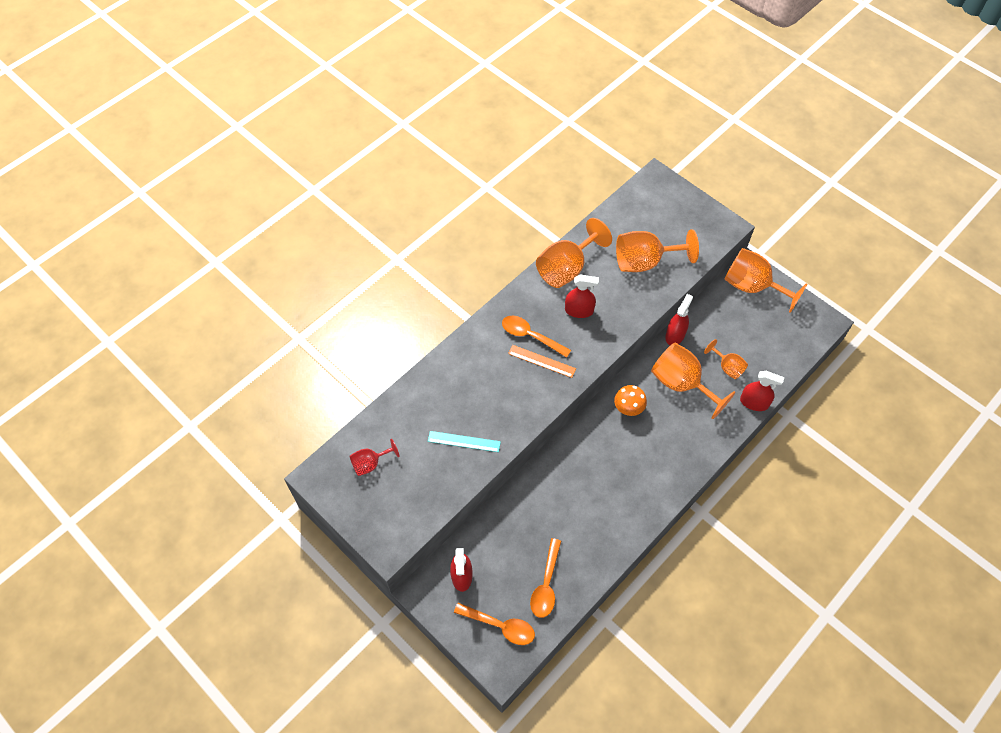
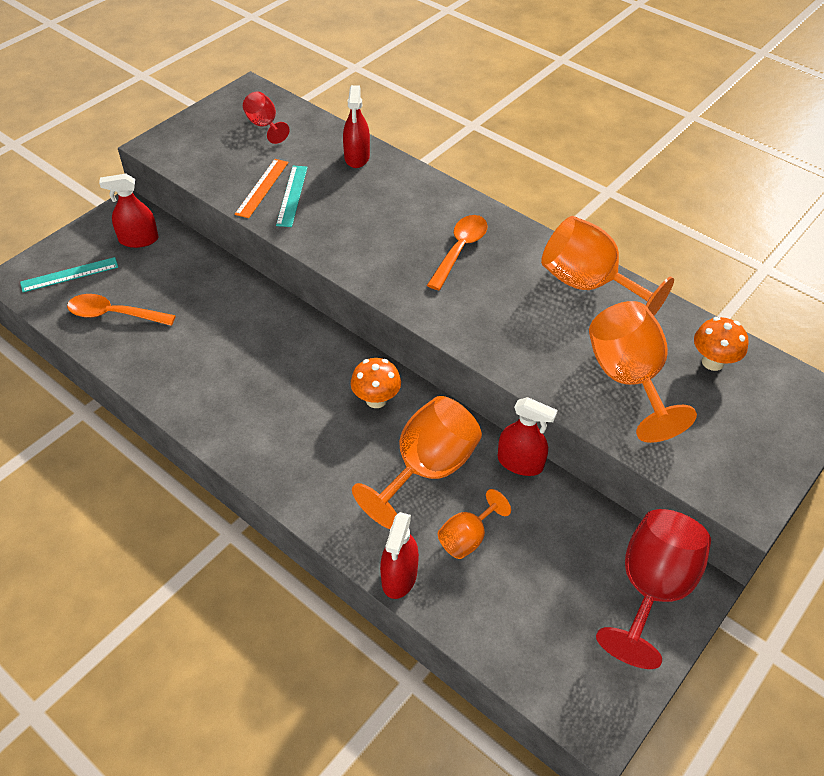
camera: 85 degrees right, 10 degrees down
orange spoon [454,603,535,645] -> turquoise ruler [20,257,118,292]
orange ruler [508,345,576,378] -> orange ruler moved to [235,159,289,218]
red spray bottle [565,274,599,318] -> red spray bottle moved to [343,85,370,168]
orange goblet [724,248,807,313] -> red goblet [596,509,711,669]
none -> orange mushroom [694,317,748,371]

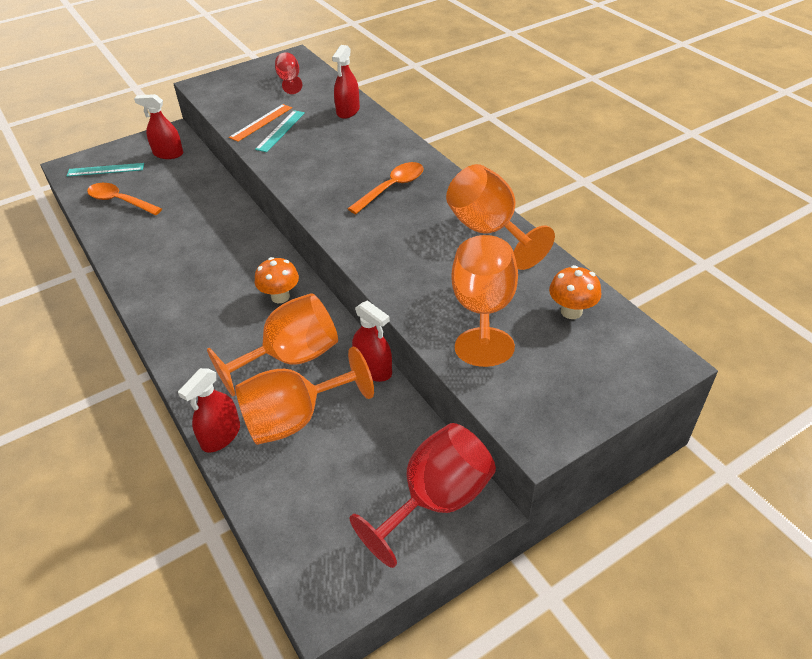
camera: 20 degrees right, 5 degrees down
orange goblet [438,489,511,559] -> orange goblet [235,347,374,445], size x1.86

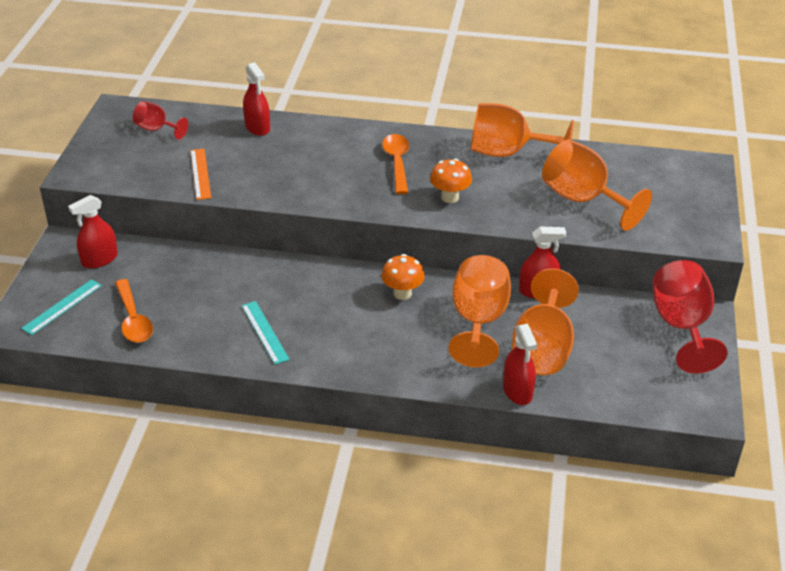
camera: 50 degrees left, 5 degrees down
orange spoon [87,183,162,215] -> orange spoon turned 90 degrees counterclockwise [115,279,153,343]
turquoise ruler [255,110,305,152] -> turquoise ruler moved to [242,301,290,364]
orange mushroom [549,265,601,319] -> orange mushroom moved to [430,158,472,203]

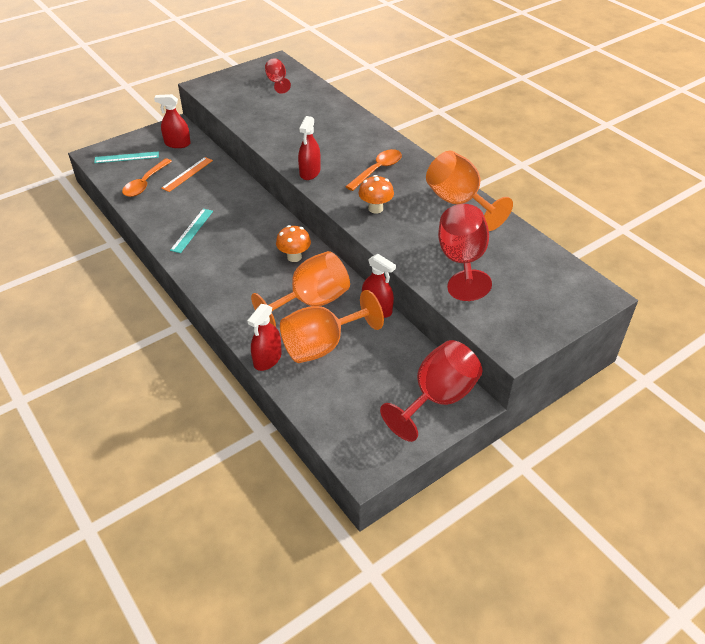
camera: 45 degrees right, 5 degrees up
orange ruler [191,149,211,200] -> orange ruler moved to [161,157,213,192]
red spray bottle [243,62,270,136] -> red spray bottle moved to [298,116,321,180]
orange goblet [542,140,652,231] -> red goblet [438,204,492,301]

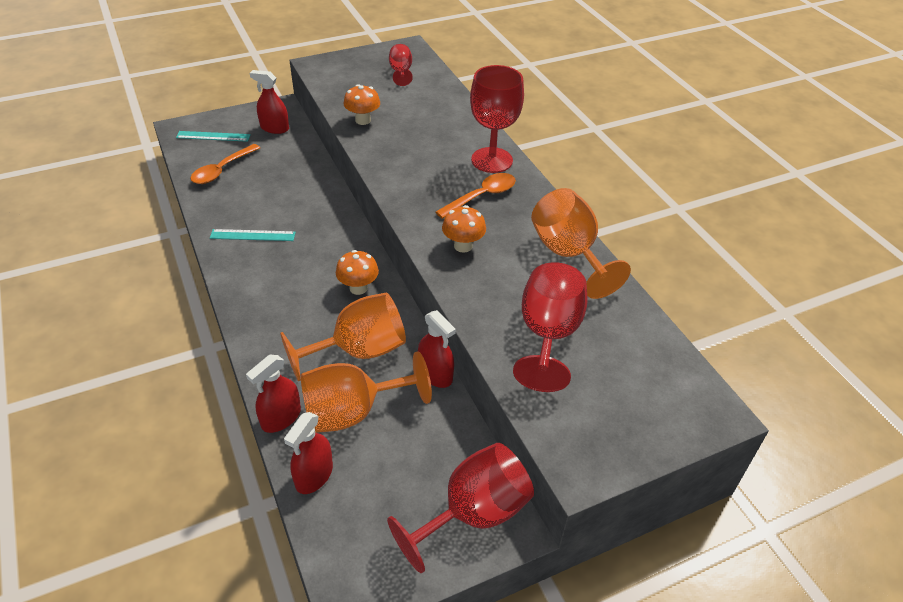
camera: 10 degrees right, 0 degrees up
orange ruler [161,157,213,192] -> none
turquoise ruler [170,209,213,253] -> turquoise ruler turned 60 degrees clockwise [210,229,296,241]
red spray bottle [298,116,321,180] -> red spray bottle moved to [284,412,333,494]
none -> orange mushroom [344,84,380,125]
none -> red goblet [470,65,524,173]

